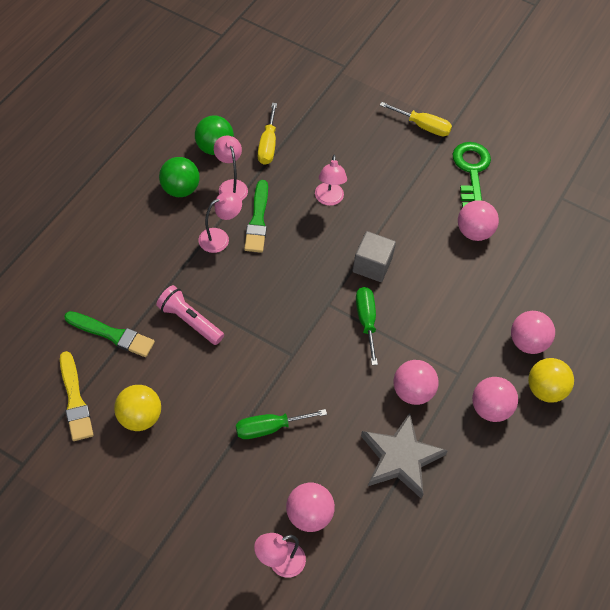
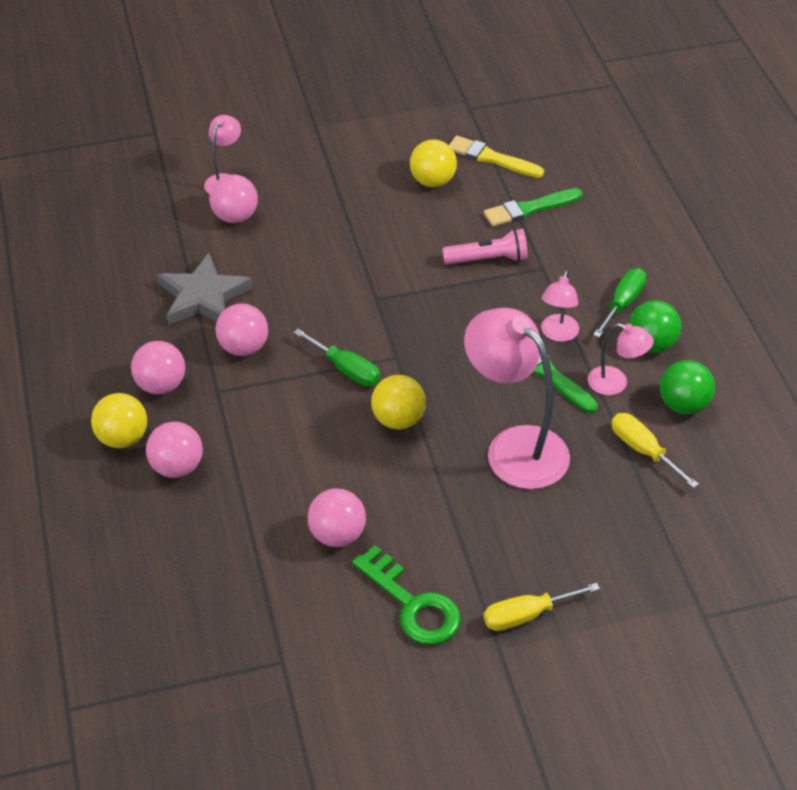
camera: 140 degrees right, 10 degrees down
green screwdriver [236,409,327,439] -> green screwdriver moved to [593,268,646,338]
pink lamp [315,155,347,206] -> pink lamp [464,308,570,489], size x1.99
grey cube [352,231,396,282] -> yellow ball [371,375,426,429]

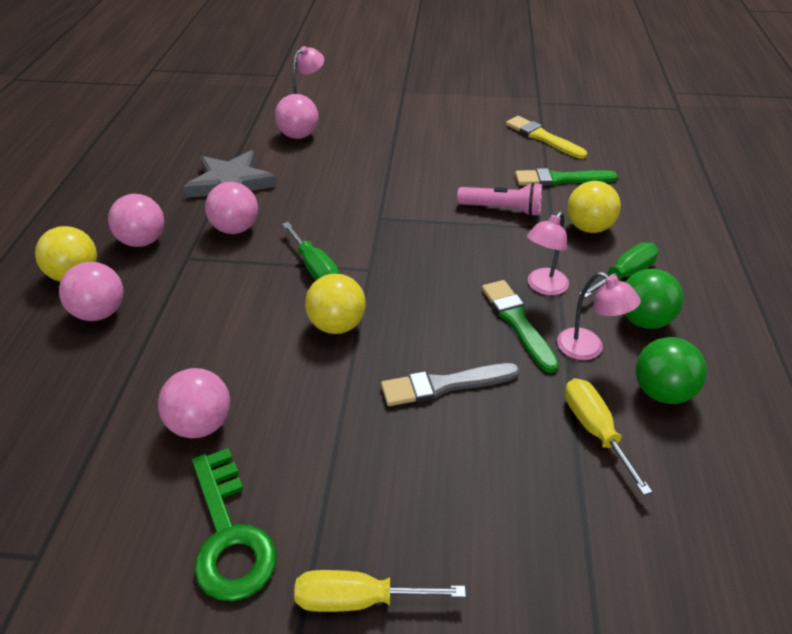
camera: 20 degrees right, 5 degrees down
yellow ball [410,140,457,187] -> yellow ball moved to [567,181,621,233]
pink lamp [464,308,570,489] -> grey brush [381,363,520,406]

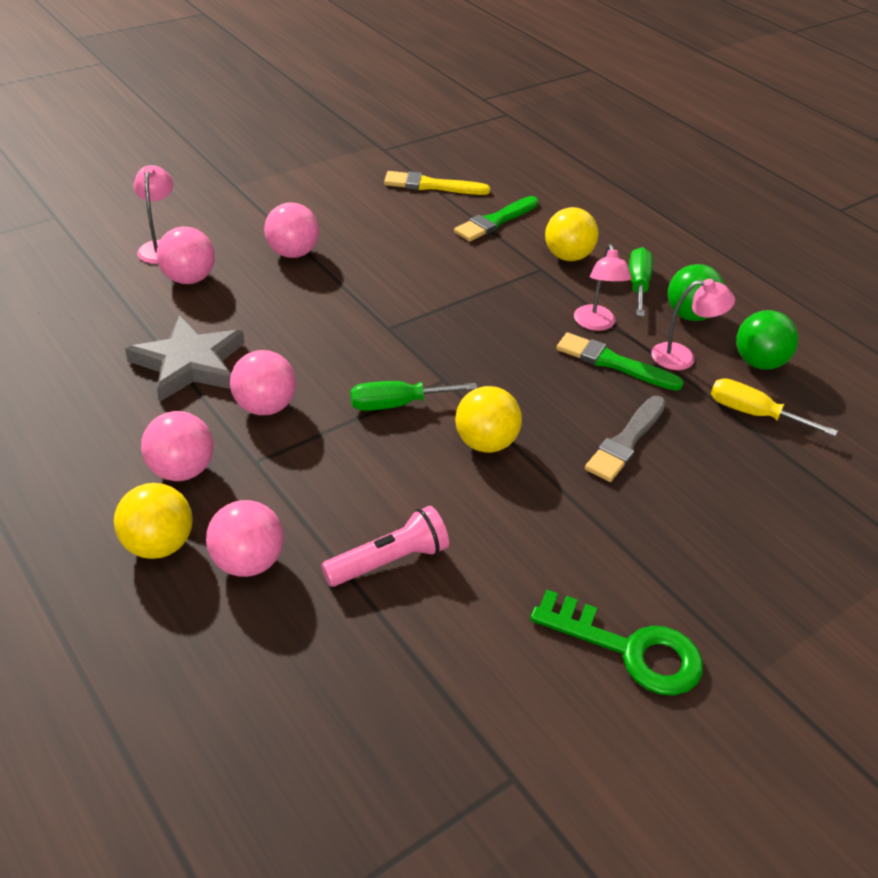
camera: 45 degrees left, 0 degrees up
pink ball [158,368,230,438] -> pink ball moved to [264,203,319,258]
green screwdriver [282,222,339,281] -> green screwdriver turned 150 degrees clockwise [350,381,477,411]
yellow screwdriver [294,570,466,612] -> none
pink flashlight [457,182,542,216] -> pink flashlight moved to [321,506,449,587]

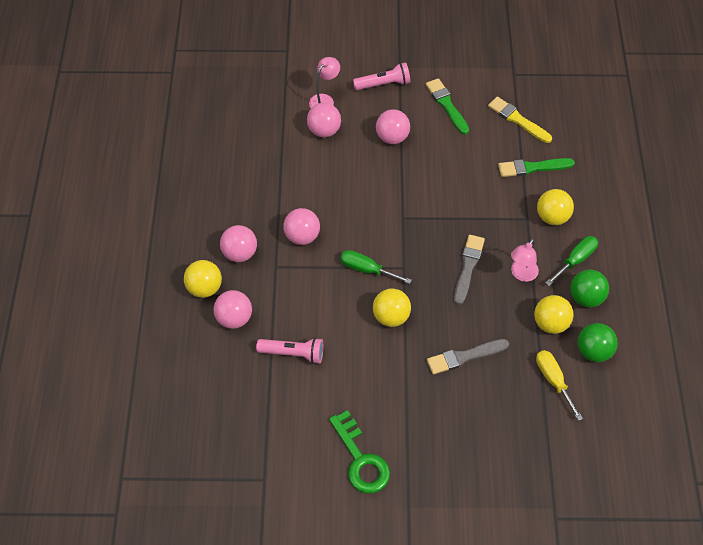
camera: 40 degrees right, 15 degrees up
grey star [125,315,244,402] -> none
green brush [556,332,684,391] -> green brush moved to [426,78,469,135]
pink lamp [651,279,735,370] -> yellow ball [534,295,573,334]
none -> pink flashlight [353,62,410,90]
none -> grey brush [454,235,485,305]

